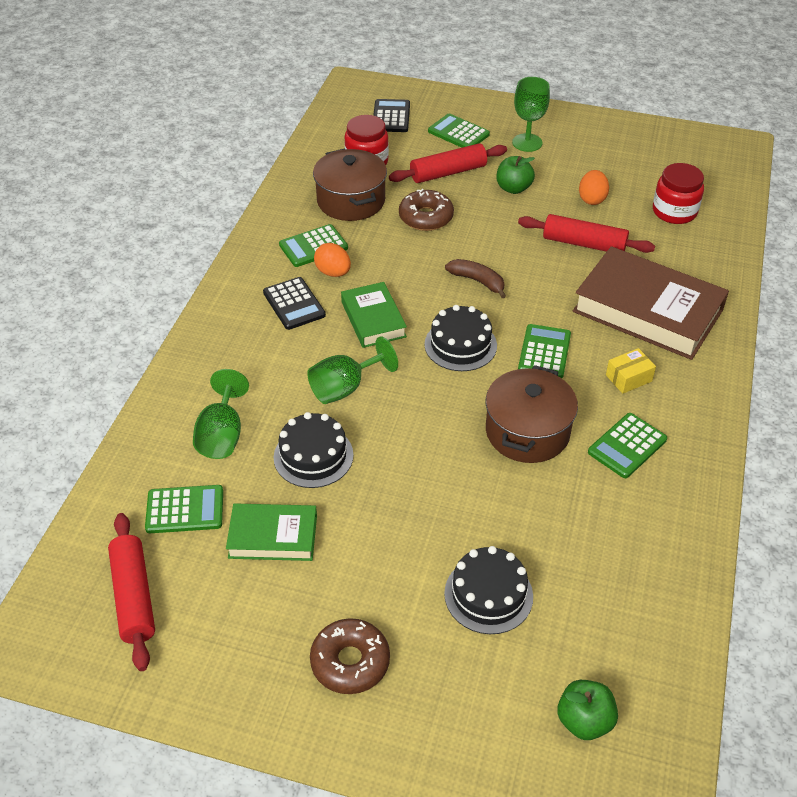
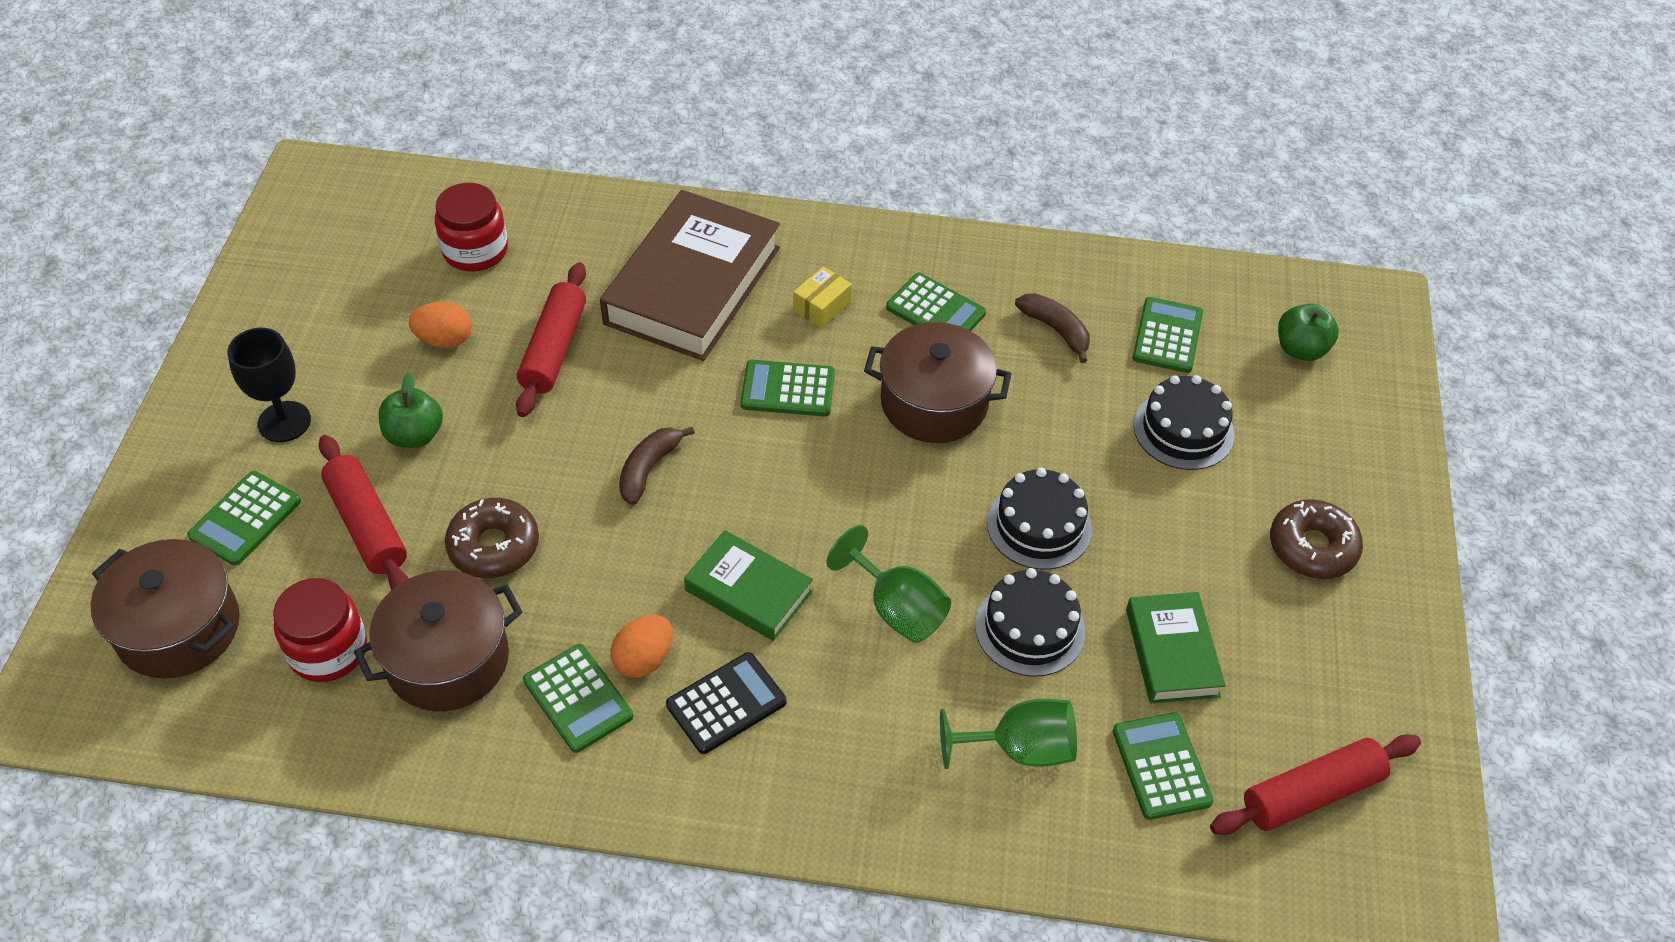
camera: 100 degrees left, 5 degrees up
green book [341,282,407,348] -> green book turned 60 degrees clockwise [684,530,813,641]
black calculator [373,99,410,132] -> brown pot [91,539,240,679]
black cake [424,305,497,371] -> black cake moved to [987,468,1092,570]
green goblet [512,77,550,152] -> black goblet [228,328,311,442]
yellow box [606,348,656,394] -> yellow box turned 75 degrees clockwise [793,266,852,328]
none -> brown banana [1015,293,1090,363]
none -> green calculator [1132,297,1203,373]

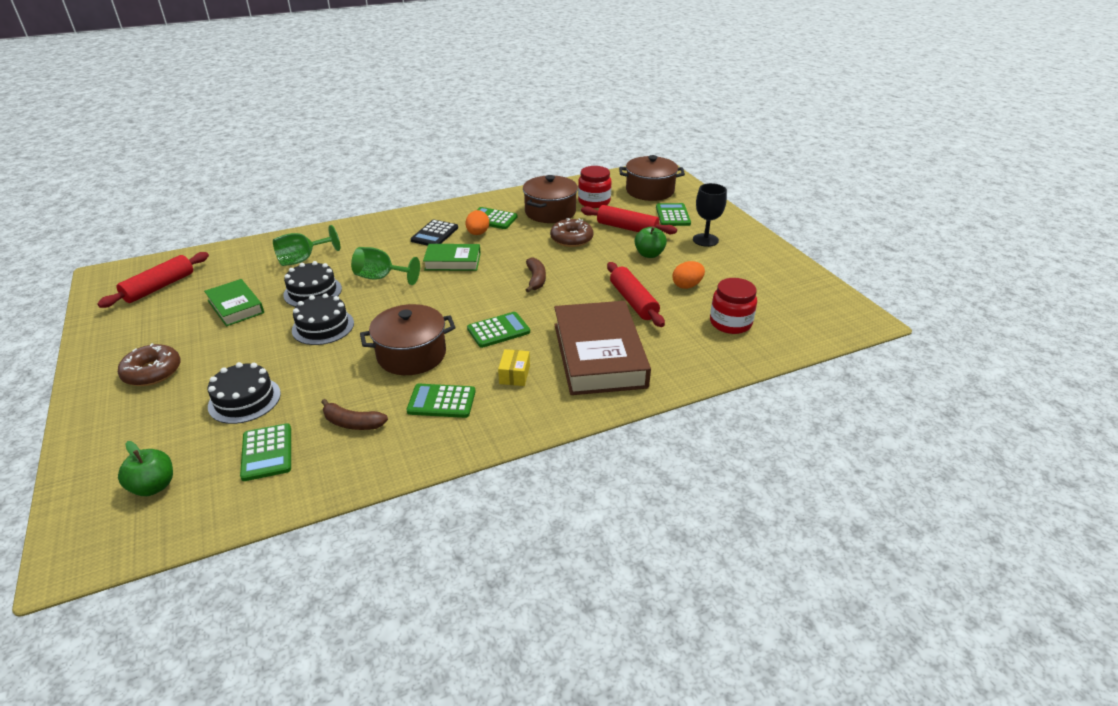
camera: 150 degrees right, 15 degrees down
green calculator [1113,712,1214,820] -> none

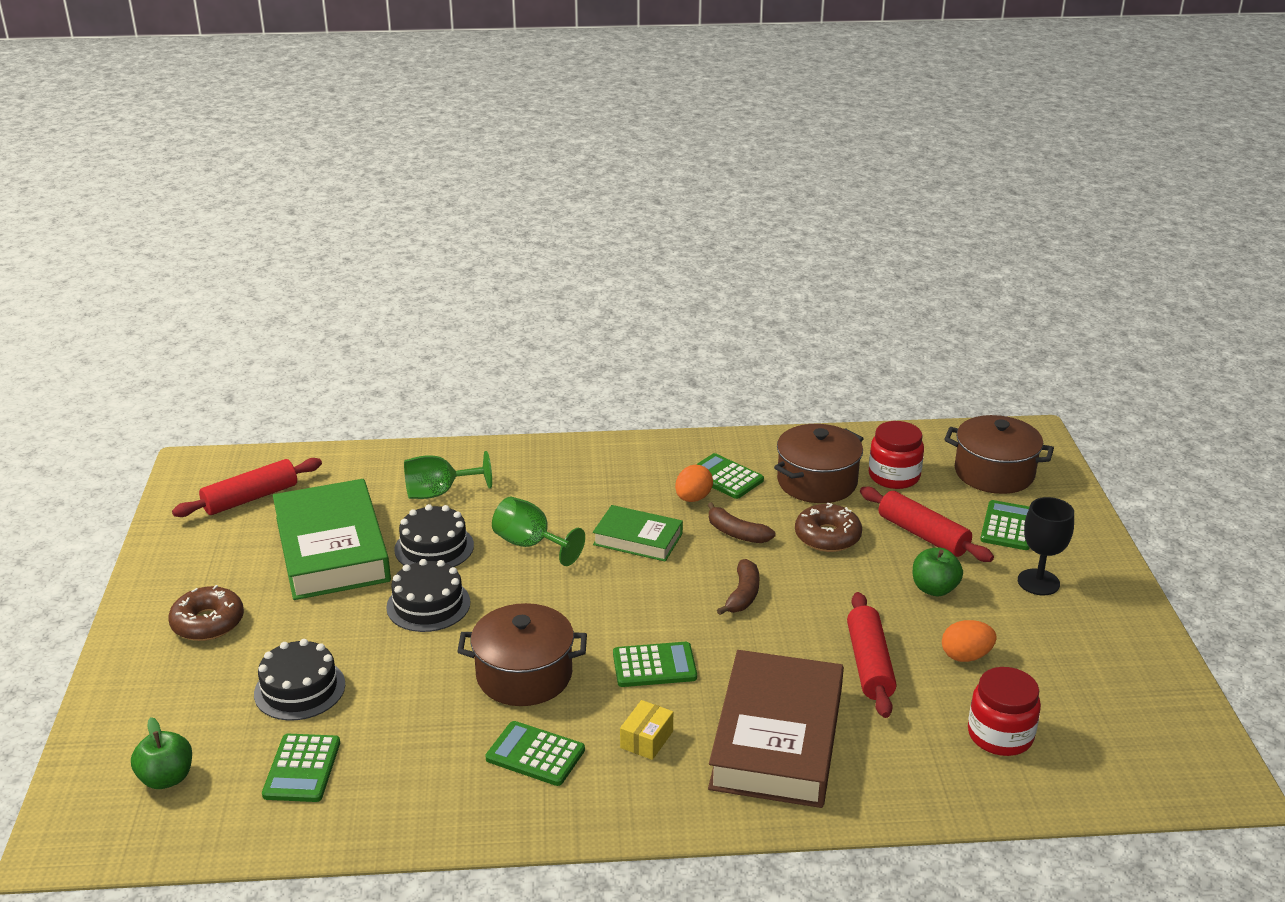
camera: 20 degrees right, 5 degrees down
green book [204,279,264,327] -> green book [273,479,391,600], size x1.83
brown banana [321,399,388,430] -> brown banana moved to [708,502,775,543]
black calculator [410,220,458,246] -> none

